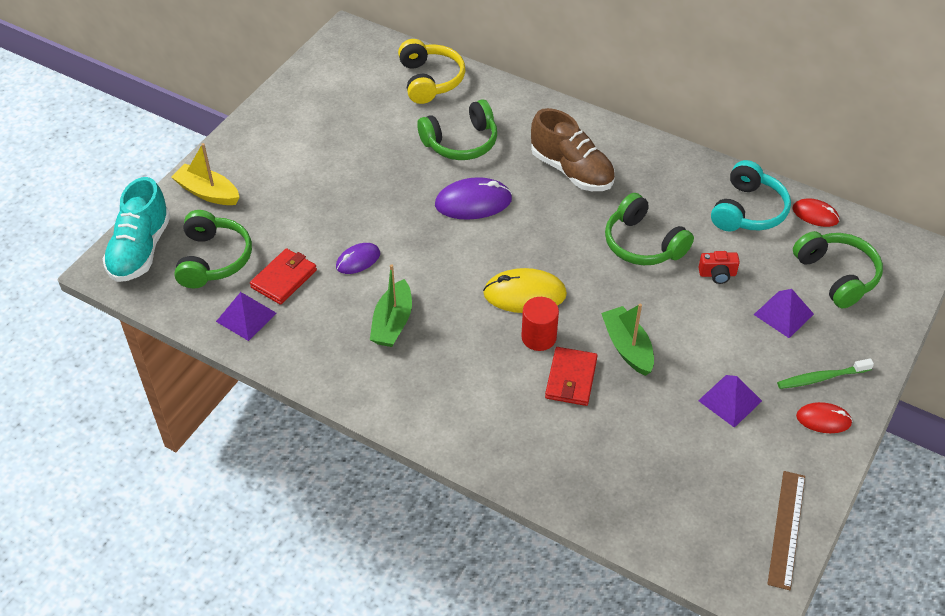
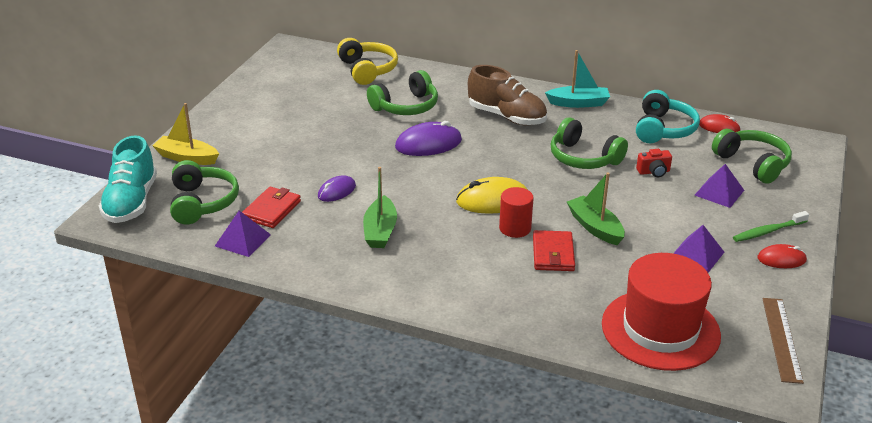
camera: 10 degrees left, 15 degrees down
none -> turquoise boat [545,50,610,108]
none -> red hat [602,253,721,371]

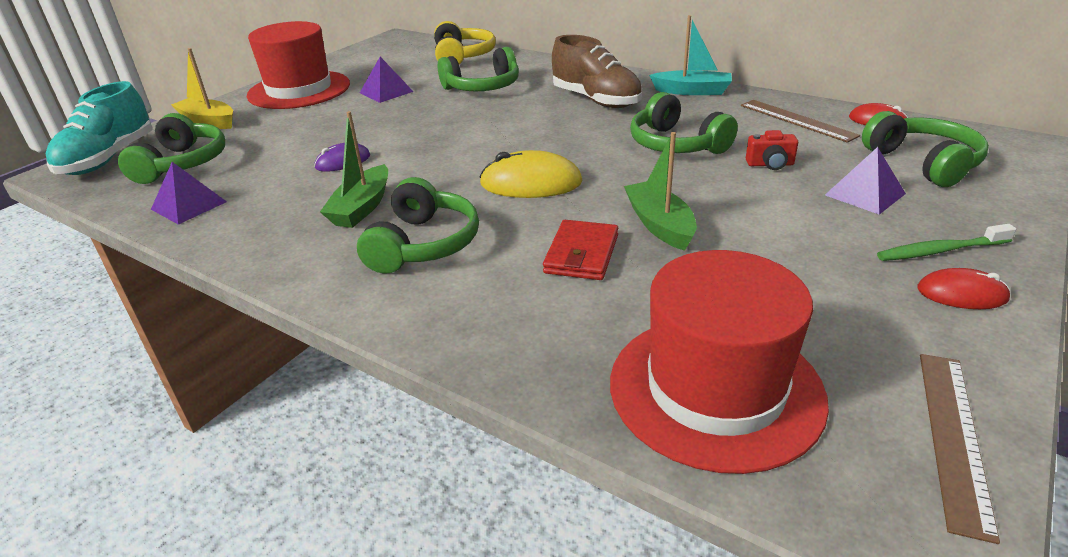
camera: 15 degrees right, 0 degrees up
red wallet [242,186,301,228] -> none
purple mouse [395,121,462,156] -> none
red cylinder [499,187,534,238] -> none
turquoise headphones [636,90,700,143] -> brown ruler [741,100,860,143]
purple pyramid [673,225,724,272] -> purple pyramid moved to [360,57,414,103]
none -> red hat [247,21,350,109]
none -> green headphones [357,177,479,274]

